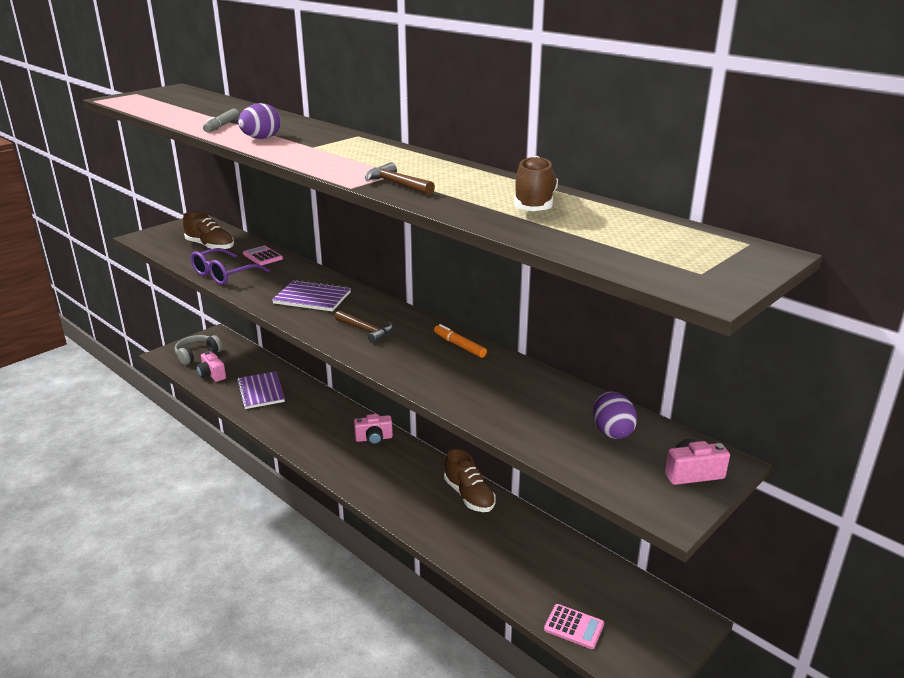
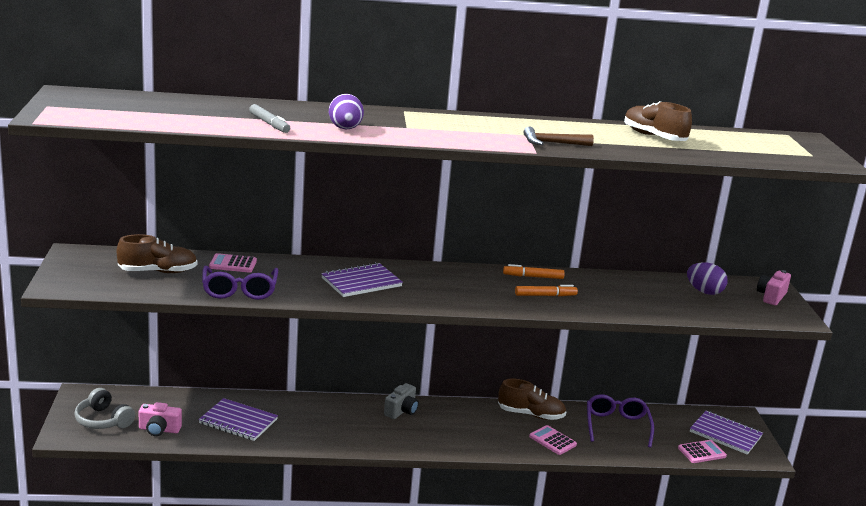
camera: 50 degrees left, 5 degrees down
grey headphones [175,335,222,365] -> grey headphones turned 45 degrees counterclockwise [74,388,135,429]
brown hammer [335,310,393,344] -> none
pink camera [354,414,393,445] -> grey camera [384,383,419,419]
none -> orange marker [515,285,578,296]
none -> pink calculator [529,425,577,455]
none -> purple glasses [587,394,654,448]
none -> purple notebook [690,411,763,455]

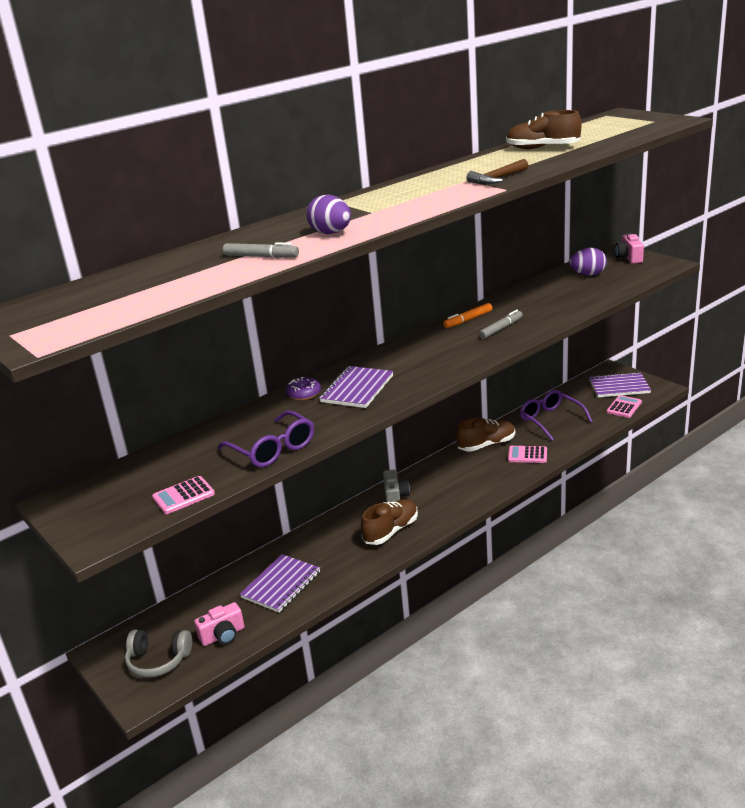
camera: 30 degrees left, 5 degrees up
brown shoe [117,234,197,273] -> brown shoe moved to [361,499,418,545]
purple notebook [198,398,278,441] -> purple notebook turned 45 degrees counterclockwise [240,554,320,613]
pink calculator [209,253,257,273] -> pink calculator moved to [152,476,215,514]
orange marker [515,285,578,296] -> grey marker [479,310,523,339]
none -> purple donut [286,377,321,400]

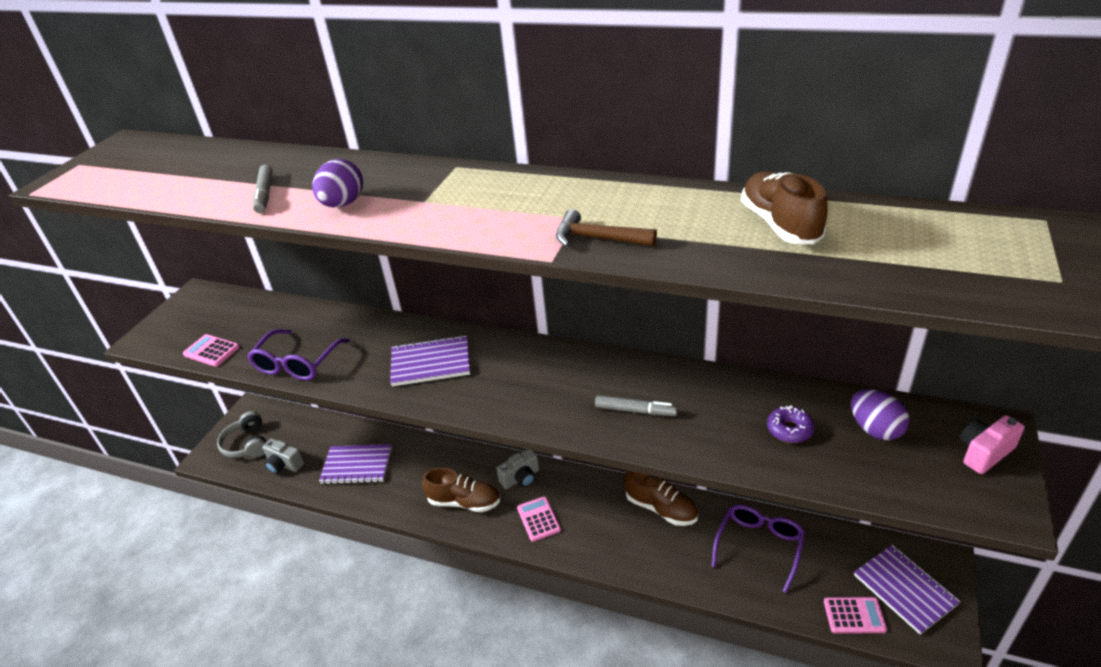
camera: 60 degrees right, 10 degrees up
pink camera [194,602,245,646] -> grey camera [262,438,304,474]
purple donut [286,377,321,400] -> purple donut moved to [767,405,815,443]
orange marker [443,303,492,328] -> none
pink calculator [508,446,547,463] -> pink calculator moved to [517,496,561,542]

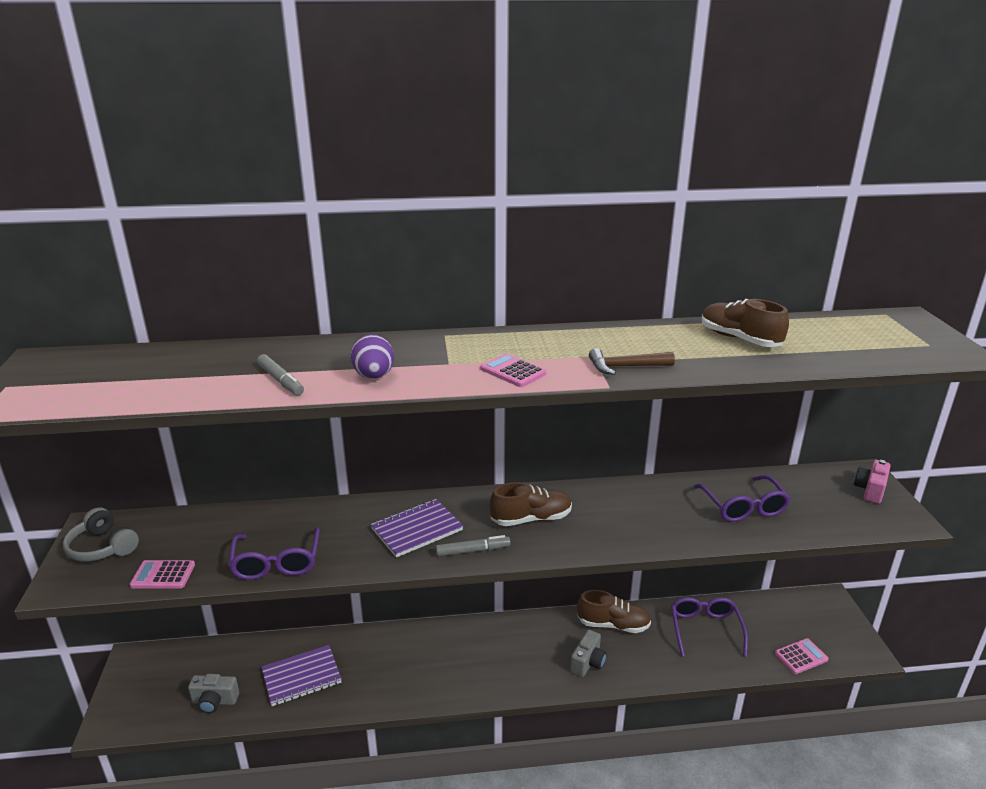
camera: 30 degrees left, 10 degrees down
grey headphones [217,411,266,458] -> grey headphones moved to [63,507,139,562]
brown shoe [422,468,500,512] -> brown shoe moved to [490,482,572,526]
grey camera [496,449,539,489] -> grey camera moved to [570,630,607,677]
pink calculator [517,496,561,542] -> pink calculator moved to [480,353,546,387]
grey marker [595,395,678,416] -> grey marker moved to [436,535,511,557]
purple donut [767,405,815,443] -> purple glasses [694,475,791,522]
purple egg [851,389,909,440] -> none
purple notebook [854,545,961,635] -> none

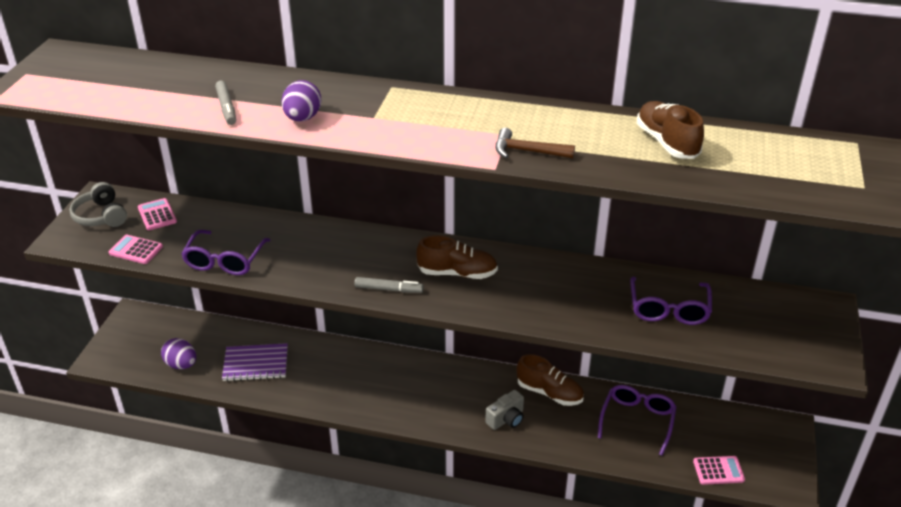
camera: 20 degrees right, 10 degrees up
grey camera [188,674,239,713] -> purple egg [161,338,196,369]
purple notebook [371,499,463,558] -> none
pink calculator [480,353,546,387] -> pink calculator moved to [138,198,177,230]
pink camera [854,460,890,504] -> none

